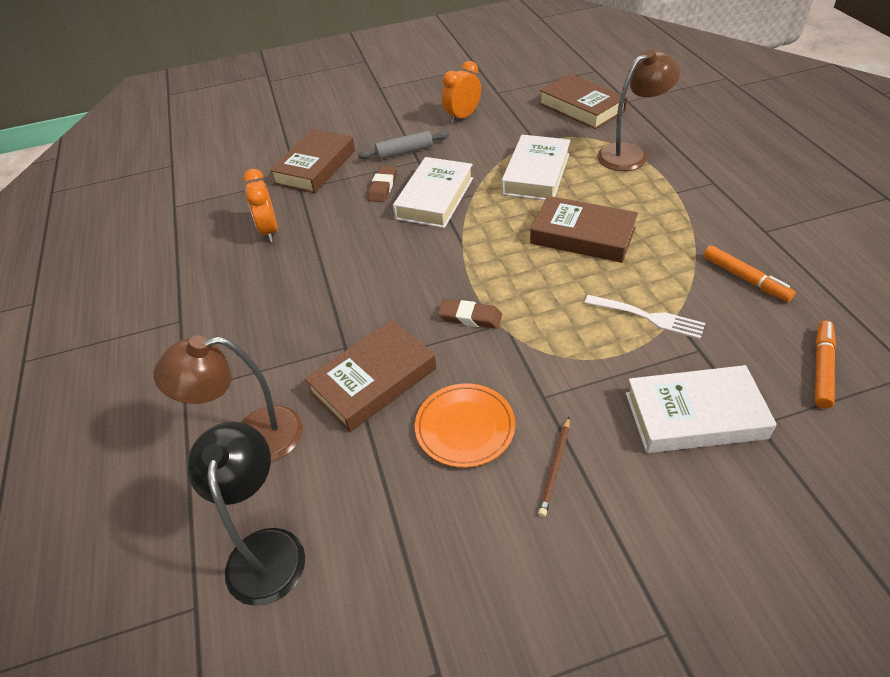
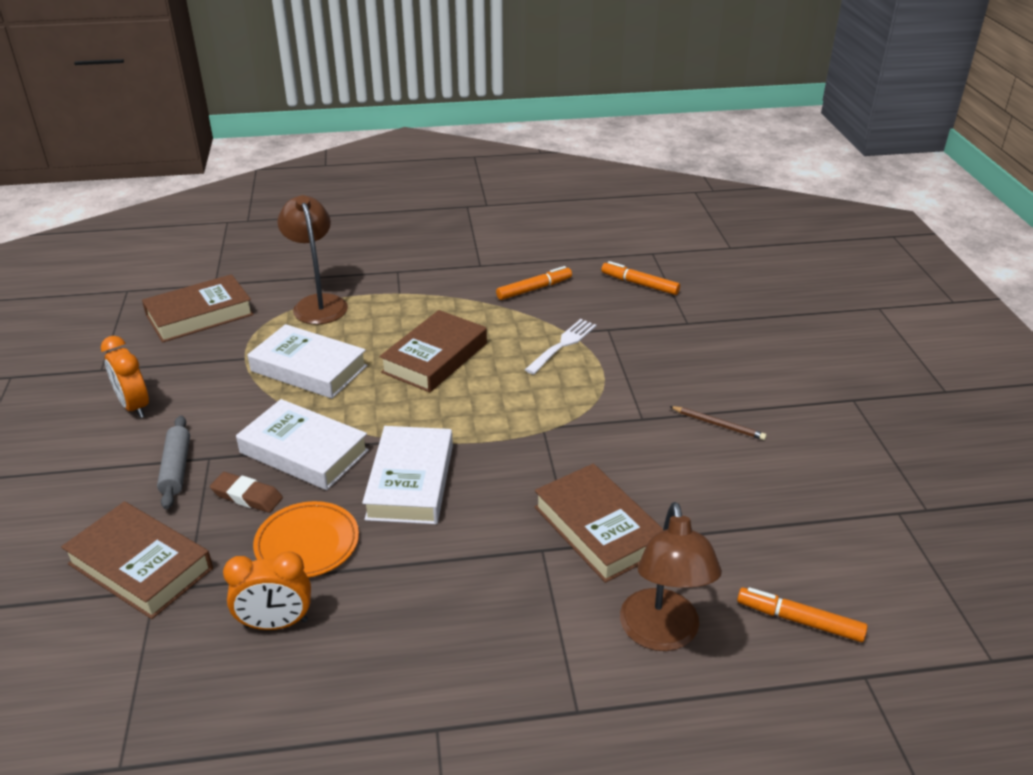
camera: 85 degrees left, 10 degrees down
black lamp [187,421,305,606] -> orange marker [737,587,868,642]
orange plate [415,384,515,468] -> orange plate moved to [253,501,359,578]
brown eraser [438,299,502,329] -> none
white book [626,365,777,453] -> white book moved to [362,426,453,524]

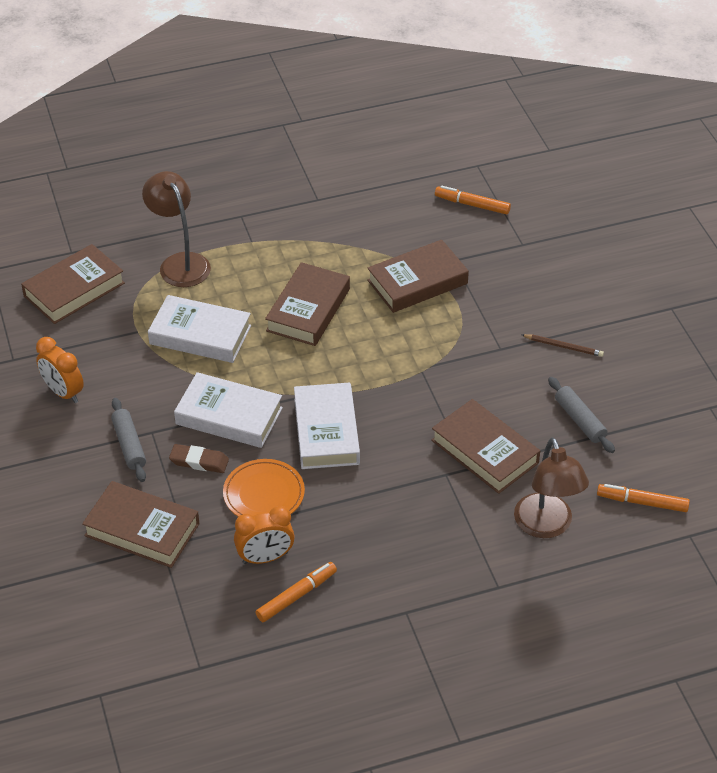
camera: 10 degrees left, 10 degrees up
orange marker [496,266,572,300] -> orange marker moved to [256,562,337,622]
white fork [525,319,597,375] -> brown book [367,240,469,313]
none -> grey rolling pin [548,377,615,453]

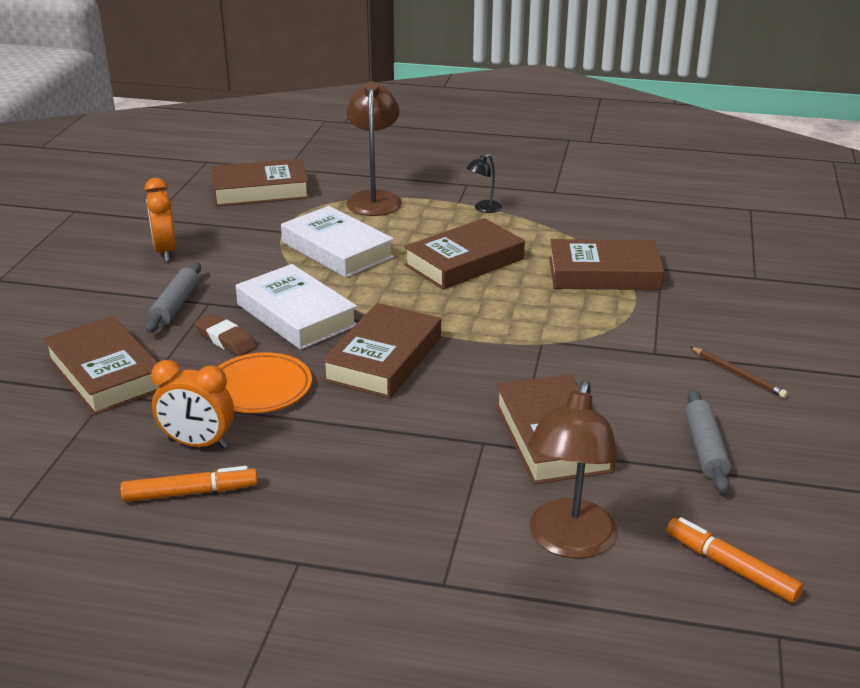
camera: 30 degrees right, 15 degrees down
white book [294,383,360,469] -> brown book [321,303,441,399]
orange marker [435,186,511,215] -> none
none -> black lamp [466,154,502,213]

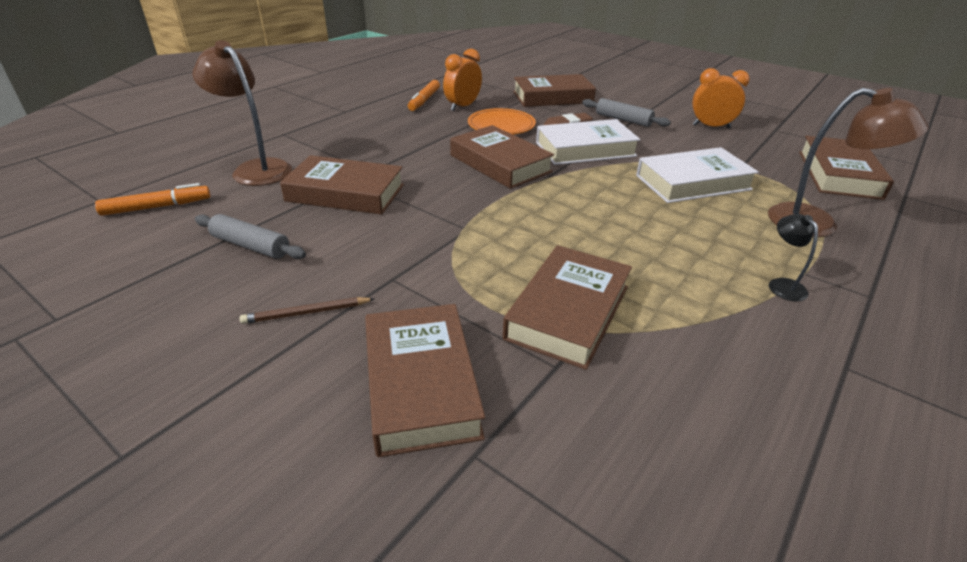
camera: 115 degrees right, 5 degrees up
brown book [404,218,525,290] -> brown book moved to [365,304,485,457]

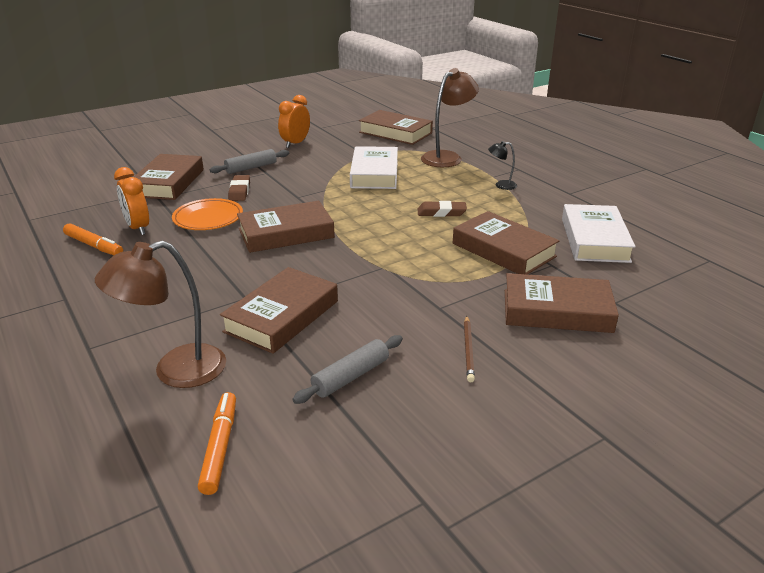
camera: 70 degrees left, 5 degrees down
white book [536,119,640,165] -> white book moved to [562,204,636,263]
none -> brown eraser [418,201,467,217]

